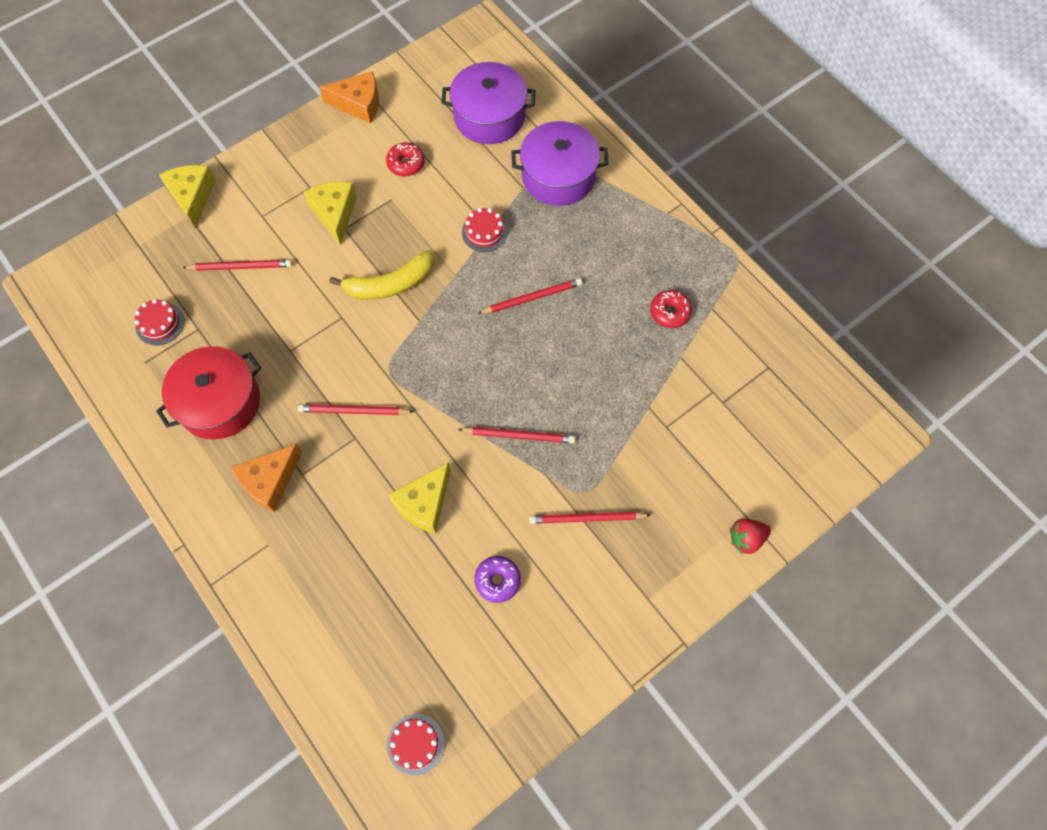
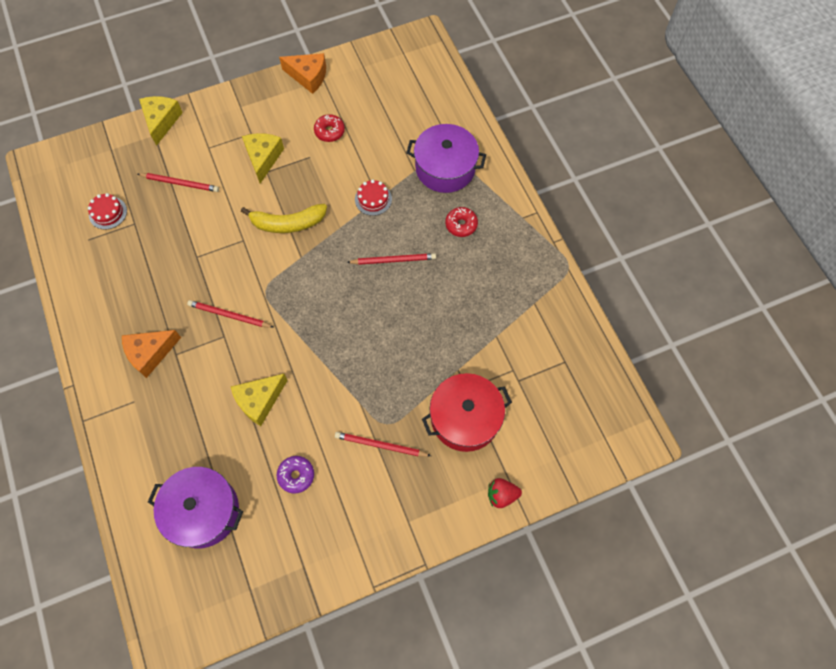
camera: 15 degrees right, 0 degrees up
red pot [156,346,261,440] -> red pot moved to [422,373,512,452]
red cake [387,714,445,775] -> none
purple pot [441,62,535,144] -> purple pot moved to [148,467,243,548]
red pencil [458,427,575,443] -> none
red donut [650,290,692,328] -> red donut moved to [445,207,478,237]

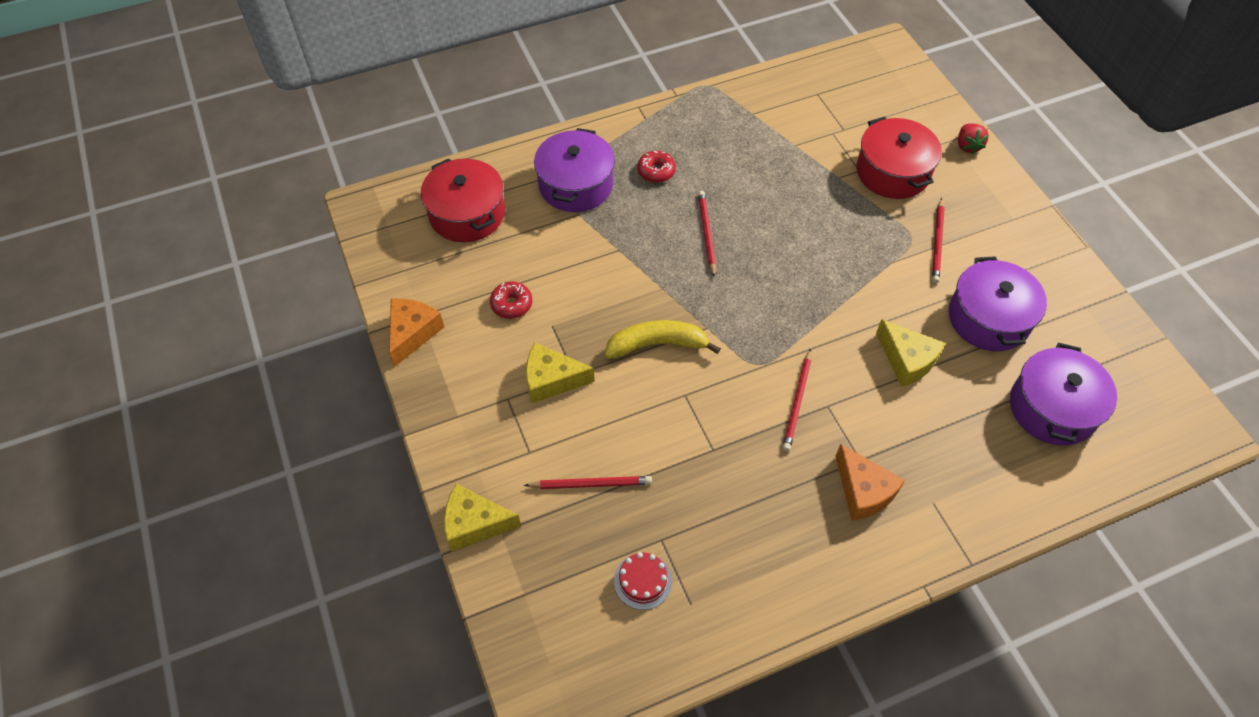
camera: 90 degrees left, 10 degrees down
red pencil [138,173,219,192] -> red pencil turned 75 degrees clockwise [524,476,652,489]
yellow banana [241,204,327,233] -> yellow banana turned 90 degrees counterclockwise [605,320,721,359]
purple donut [277,456,314,494] -> purple pot [949,256,1047,351]
red cake [355,180,392,216] -> none
none -> red pot [421,158,505,242]

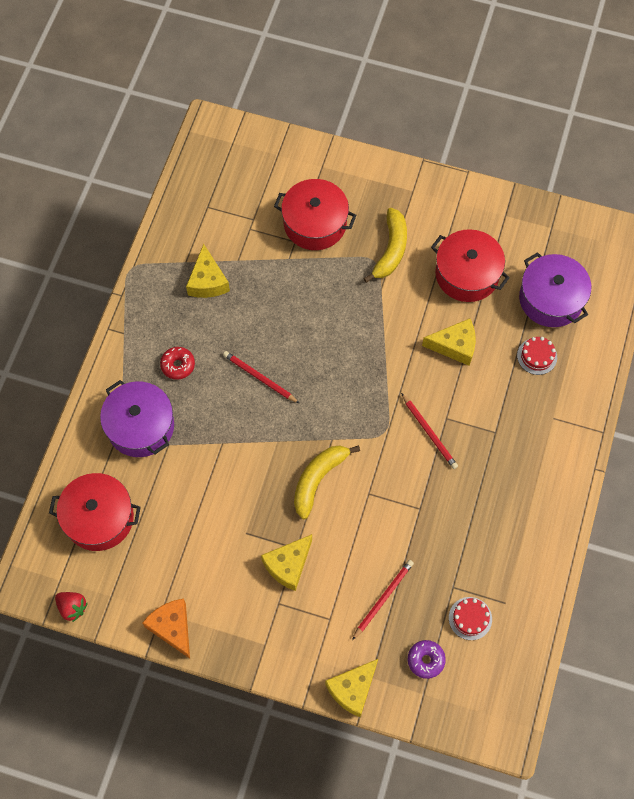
camera: 50 degrees left, 10 degrees up
red donut [490,281,532,319] -> none
orange cheese [835,444,905,521] -> none
red pencil [932,198,945,283] -> yellow banana [363,208,407,283]
purple pot [949,256,1047,351] -> red pot [431,229,510,302]
red strawberry [958,123,989,154] -> red strawberry moved to [55,592,88,622]
none -> yellow cheese [186,244,230,298]
none -> purple donut [408,640,446,679]
none -> red cake [517,337,557,375]

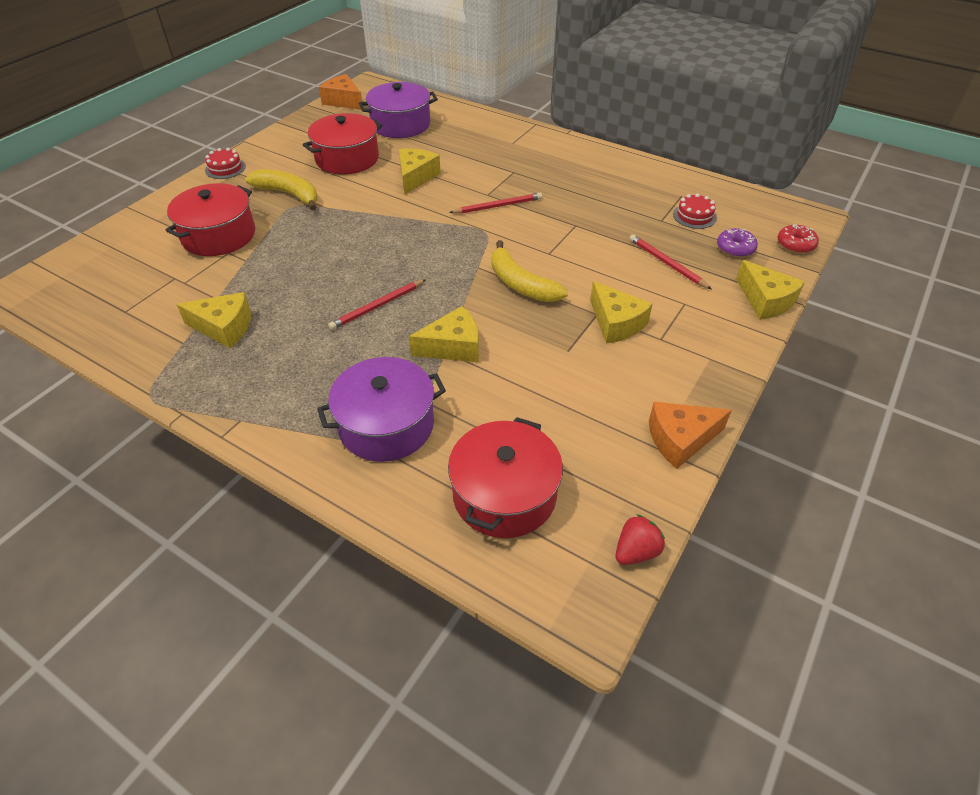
camera: 75 degrees left, 20 degrees down
red donut [160,347,195,380] -> red donut moved to [777,224,819,253]
red cake [517,337,557,375] -> red cake moved to [205,148,246,179]
none -> orange cheese [319,74,362,110]
none -> yellow cheese [409,306,479,362]

